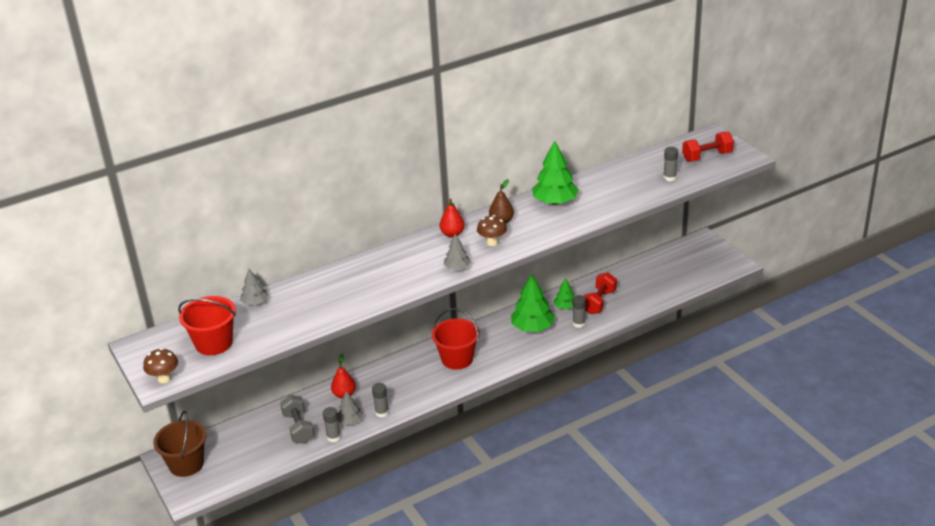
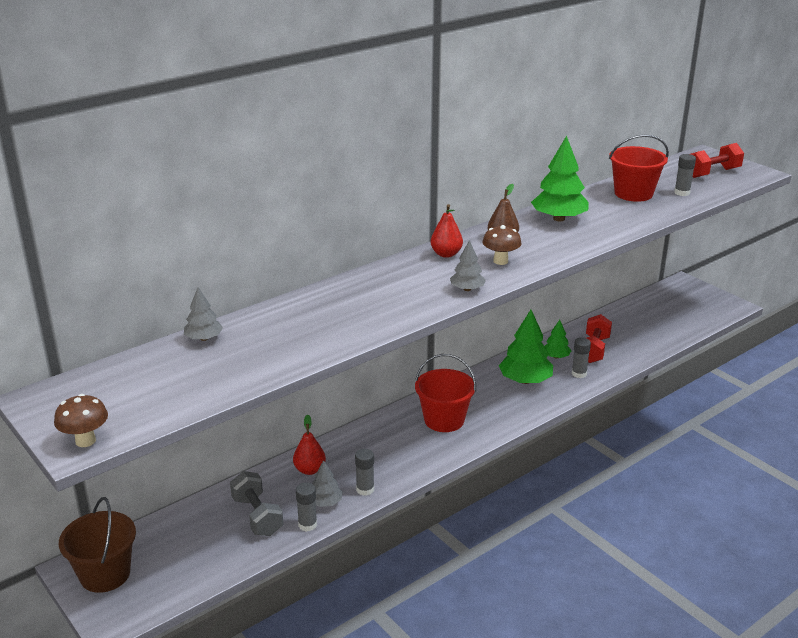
camera: 10 degrees left, 5 degrees down
red bucket [178,296,236,355] -> red bucket moved to [609,134,669,202]

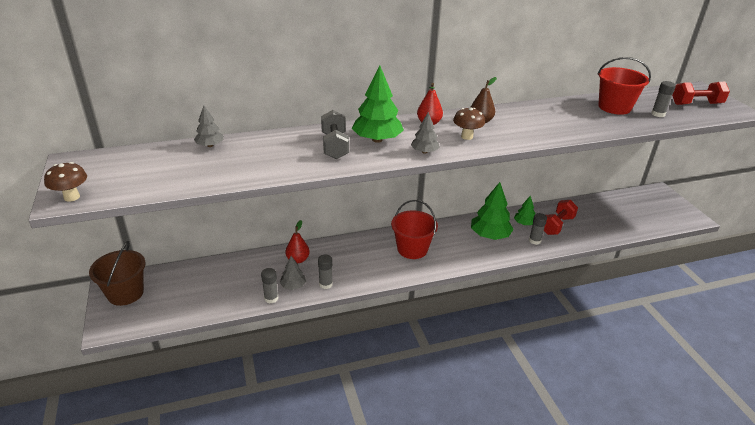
camera: 20 degrees right, 5 degrees up
grey dumbbell [230,471,283,536] -> grey dumbbell moved to [321,110,349,159]
green tree [531,136,588,221] -> green tree moved to [351,65,404,143]

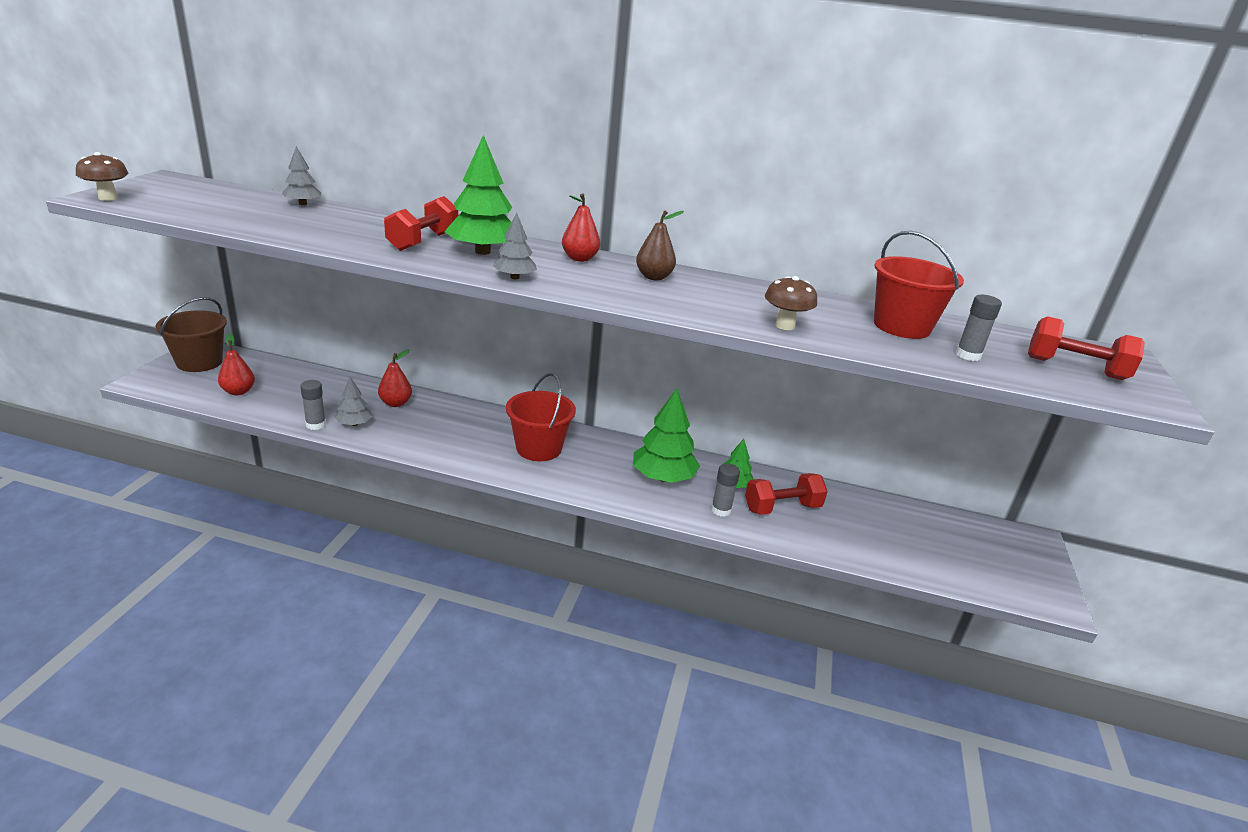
camera: 30 degrees right, 5 degrees down
grey glue stick [318,255,333,289] -> none
grey dumbbell [321,110,349,159] -> red dumbbell [384,196,458,251]
brown mushroom [453,107,485,140] -> brown mushroom moved to [765,276,817,330]
none -> red pear [218,333,255,395]

